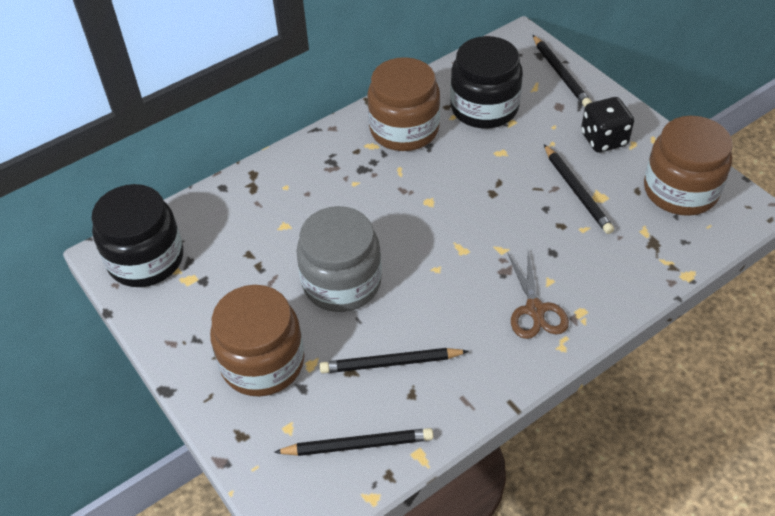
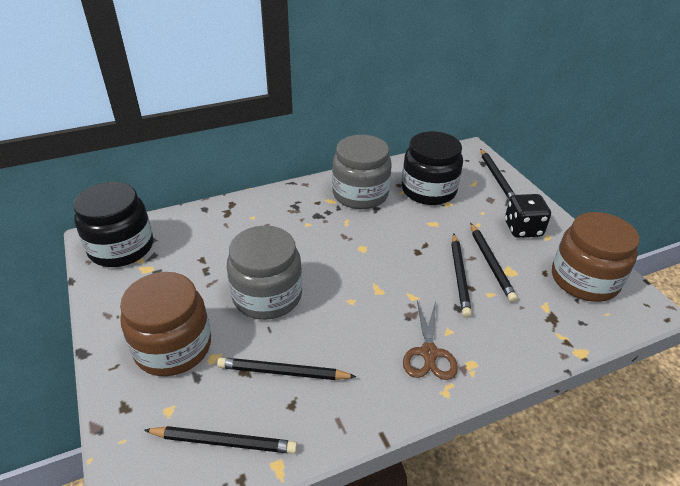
camera: 10 degrees right, 10 degrees down
brown jar [368,57,440,151] -> grey jar [332,135,392,209]
none -> black pencil [451,234,472,318]

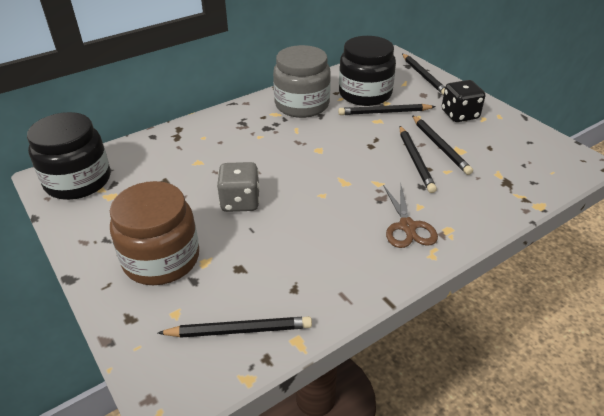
camera: 10 degrees left, 0 degrees up
black pencil [217,357,357,380] -> black pencil moved to [338,104,436,115]
grey jar [227,226,302,320] -> grey dice [217,162,260,212]
brown jar [552,212,640,302] -> none

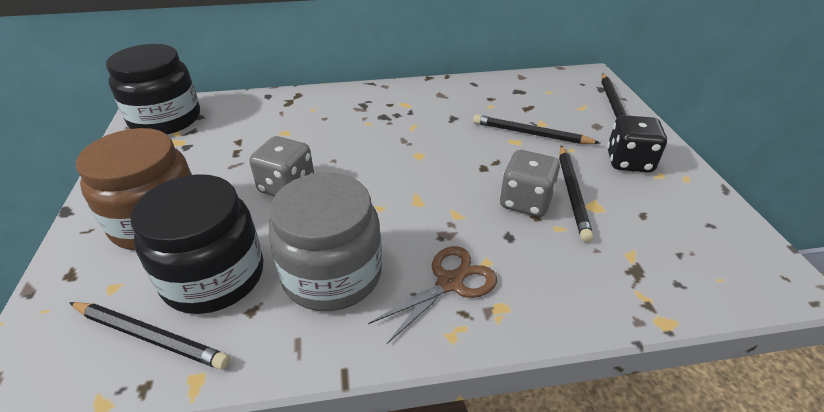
camera: 25 degrees right, 0 degrees up
grey jar [273,45,331,118] -> grey jar moved to [269,173,382,311]
black jar [339,36,396,106] -> black jar moved to [130,174,264,314]
brown scissors [383,183,438,248] -> brown scissors turned 150 degrees counterclockwise [368,246,497,344]
black pencil [399,126,437,193] -> grey dice [500,150,560,217]

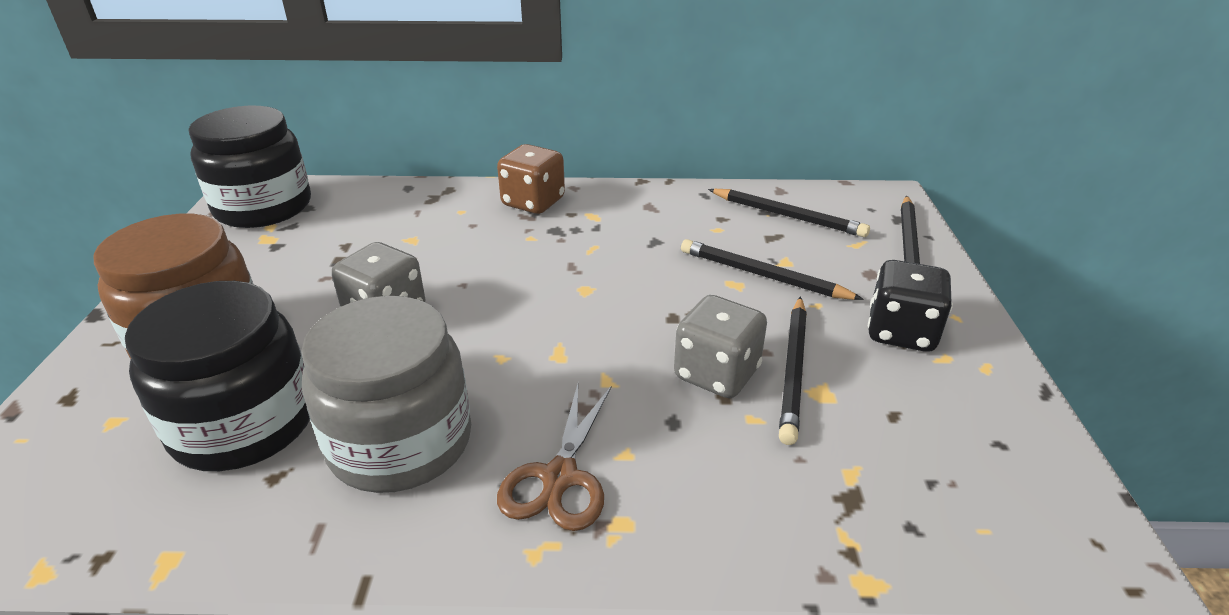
camera: 10 degrees right, 5 degrees down
black pencil [69,302,230,370] -> black pencil moved to [708,189,870,237]
brown scissors [368,246,497,344] -> brown scissors turned 135 degrees clockwise [497,384,612,531]
none -> brown dice [497,144,565,214]

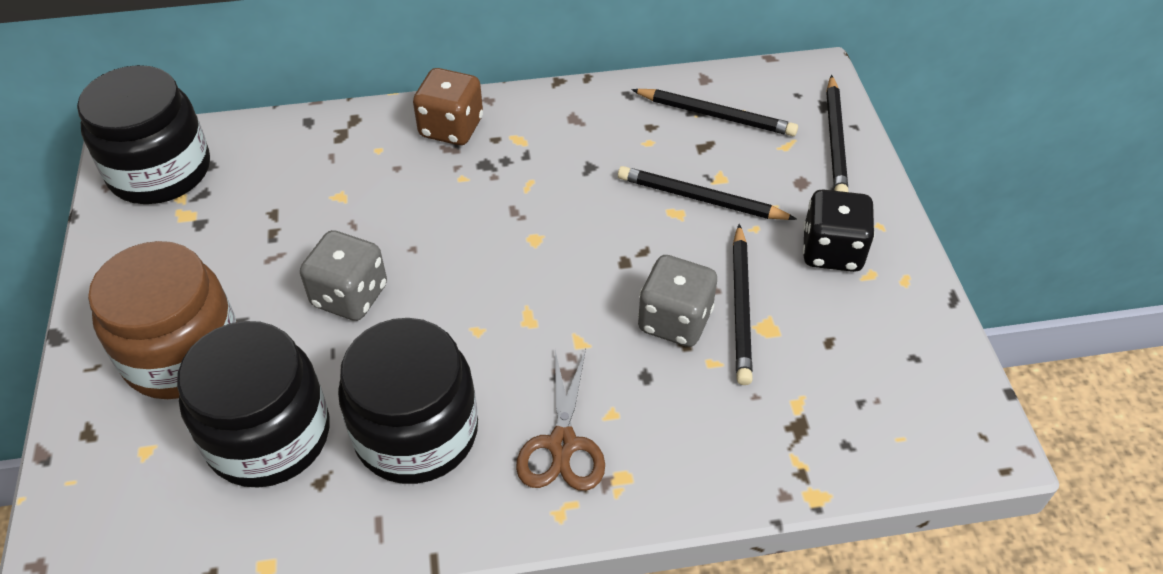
camera: 10 degrees left, 15 degrees up
grey jar [301,296,471,493] -> black jar [338,318,478,484]

